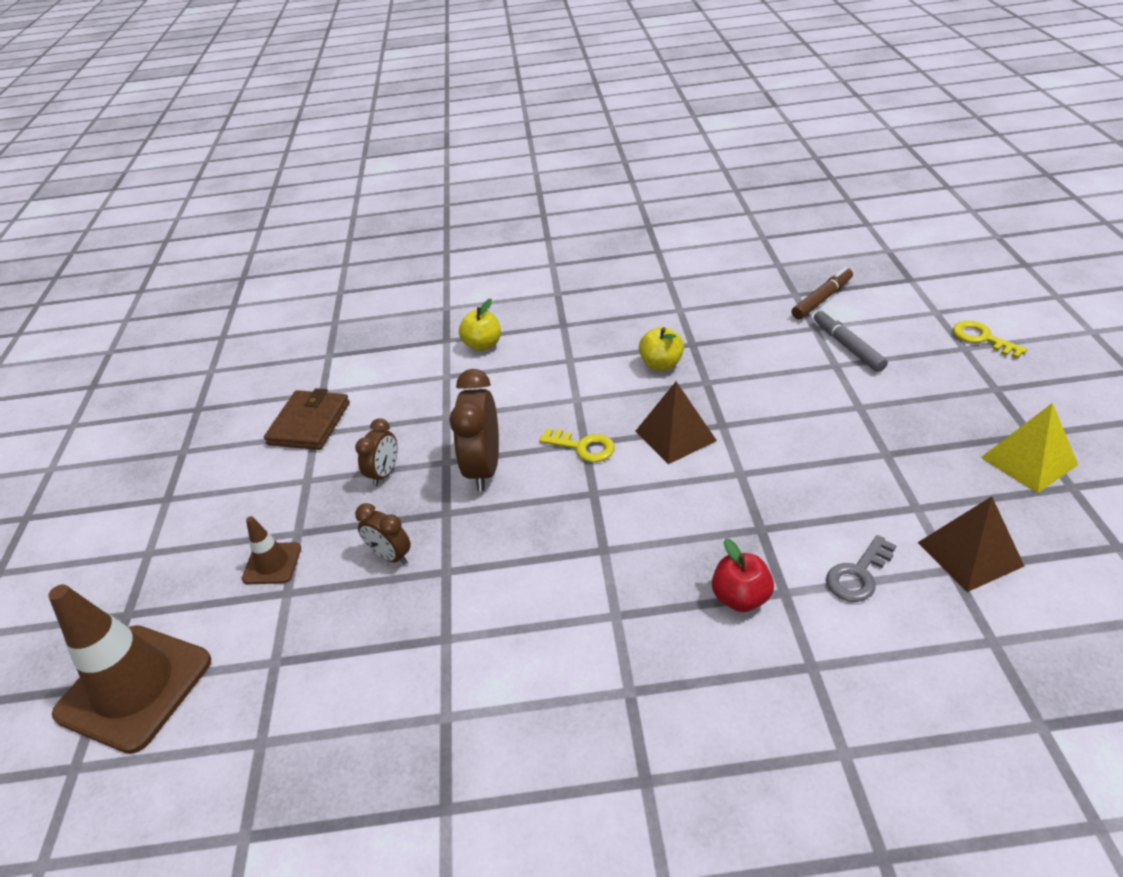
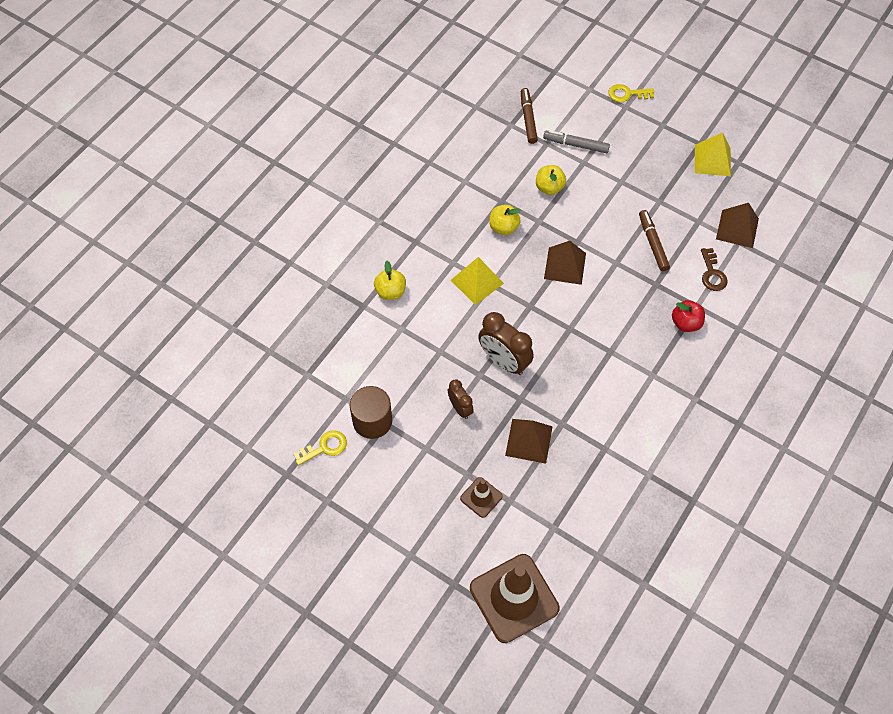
camera: 55 degrees left, 20 degrees up
brown wallet [264,388,350,450] -> brown cylinder [350,386,392,439]
brown clock [355,503,411,565] -> brown pyramid [505,419,553,464]
yellow key [539,429,615,462] -> yellow key moved to [293,430,347,466]
grey key [826,535,897,602] -> brown key [701,248,727,291]
none -> yellow pyramid [451,257,504,305]
none -> yellow apple [536,165,566,195]
none -> brown marker [639,210,670,271]

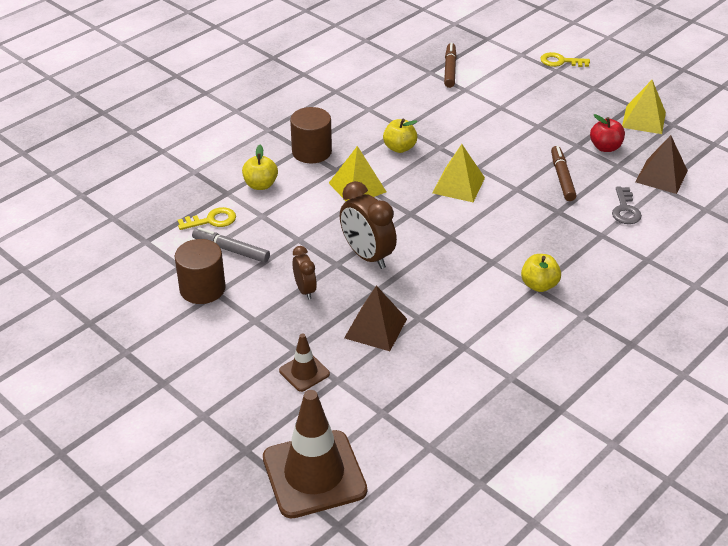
camera: 10 degrees right, 20 degrees down
yellow key [293,430,347,466] -> yellow key moved to [178,207,236,230]
yellow apple [536,165,566,195] -> yellow apple moved to [521,254,561,292]
grey marker [543,130,610,153] -> grey marker moved to [192,227,270,263]
brown pyramid [544,241,586,285] -> yellow pyramid [433,144,485,202]
red apple [672,300,705,332] -> red apple moved to [590,114,625,152]
brown key [701,248,727,291] -> grey key [612,187,642,224]
none -> brown cylinder [290,107,332,163]

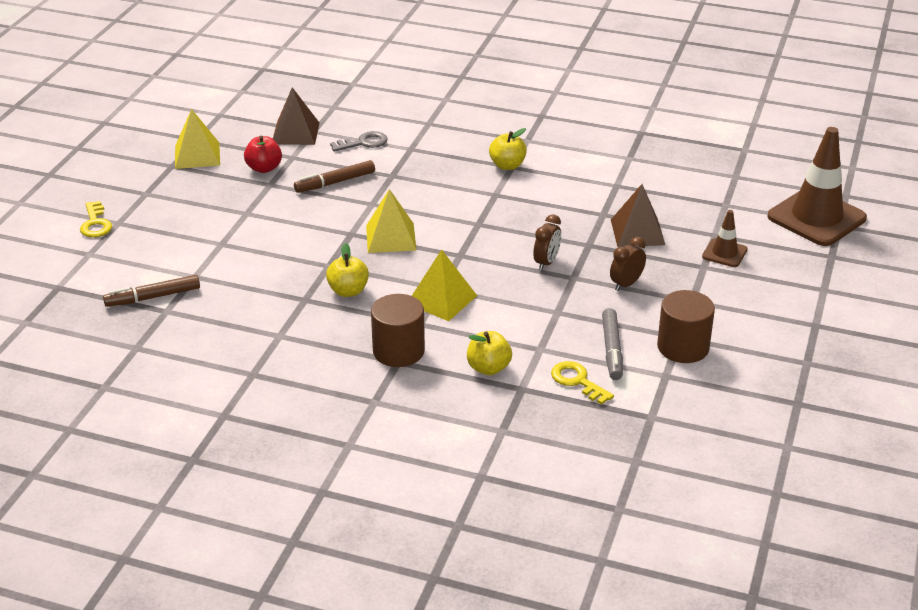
camera: 115 degrees left, 5 degrees down
brown clock [340,181,397,269] -> brown clock [533,214,561,270], size x0.58

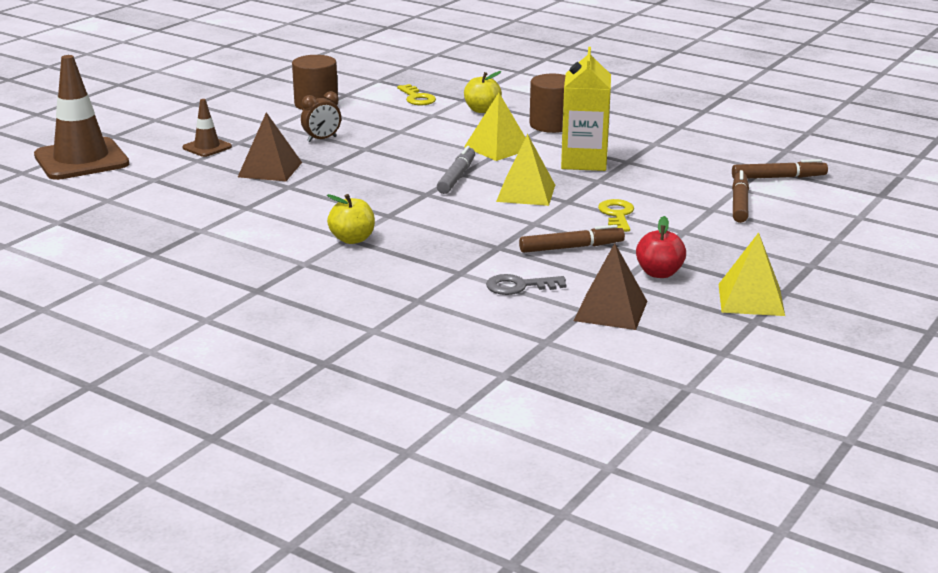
camera: 165 degrees left, 10 degrees down
yellow key [80,201,112,238] -> yellow key moved to [598,199,634,232]
yellow apple [326,243,369,297] -> yellow carton [561,47,611,171]
brown clock [533,214,561,270] -> none
grey marker [602,308,623,380] -> grey marker moved to [437,146,475,194]
none -> brown marker [732,170,749,223]

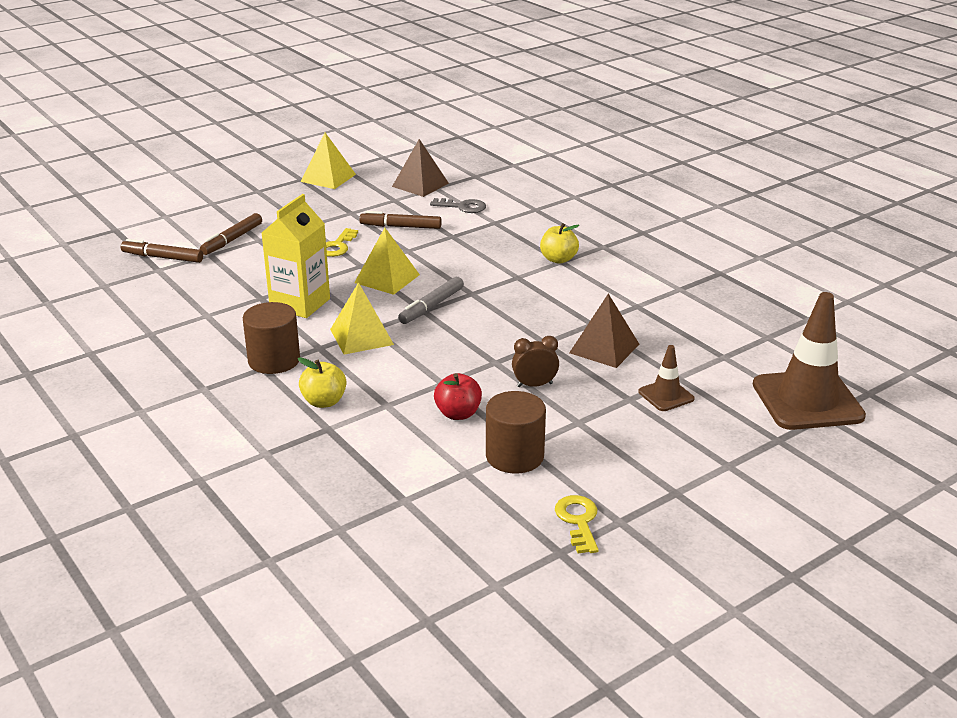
camera: 160 degrees left, 5 degrees up
yellow key [397,84,436,105] -> yellow key moved to [555,495,599,554]
red apple [636,216,686,278] -> red apple moved to [434,373,482,420]

